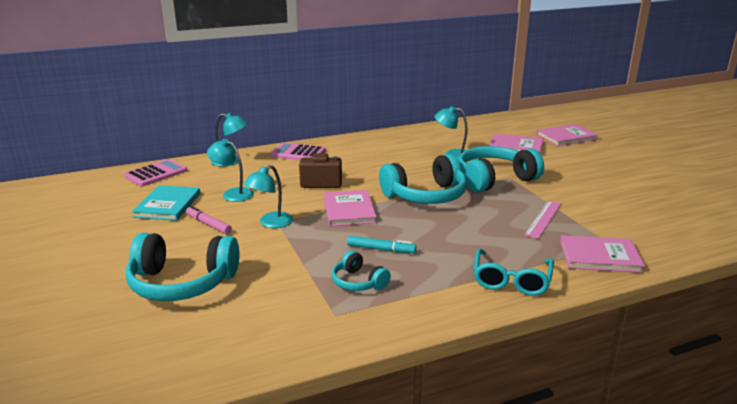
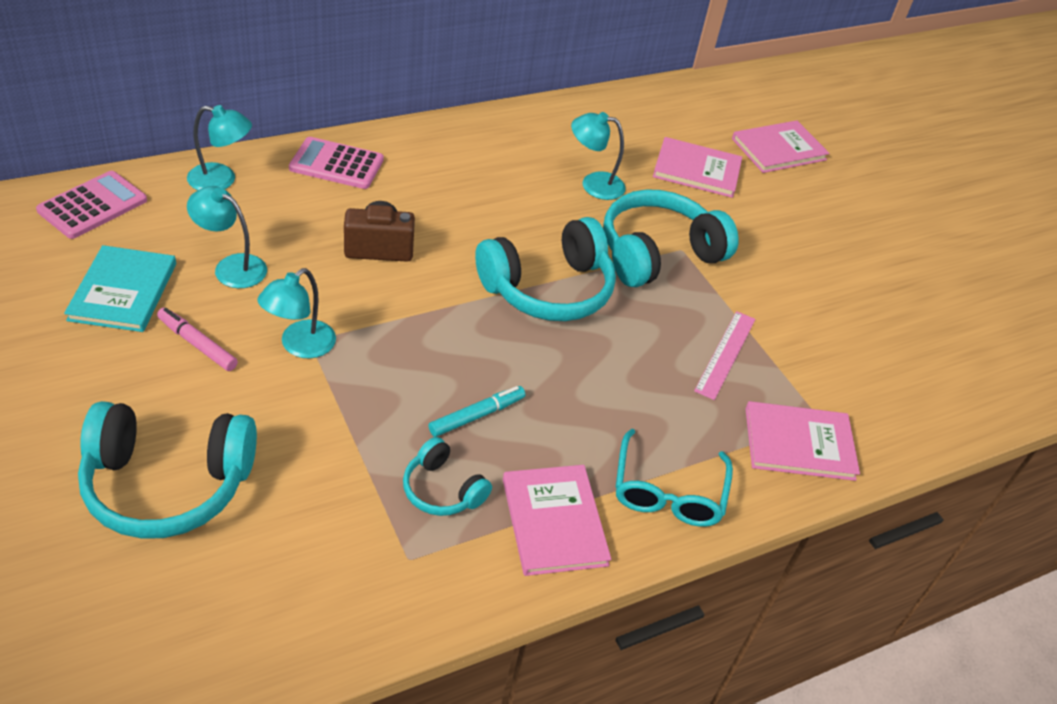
camera: 10 degrees left, 20 degrees up
pink book [324,190,377,226] -> pink book moved to [503,465,611,576]
turquoise marker [347,236,416,253] -> turquoise marker turned 45 degrees counterclockwise [429,386,525,437]

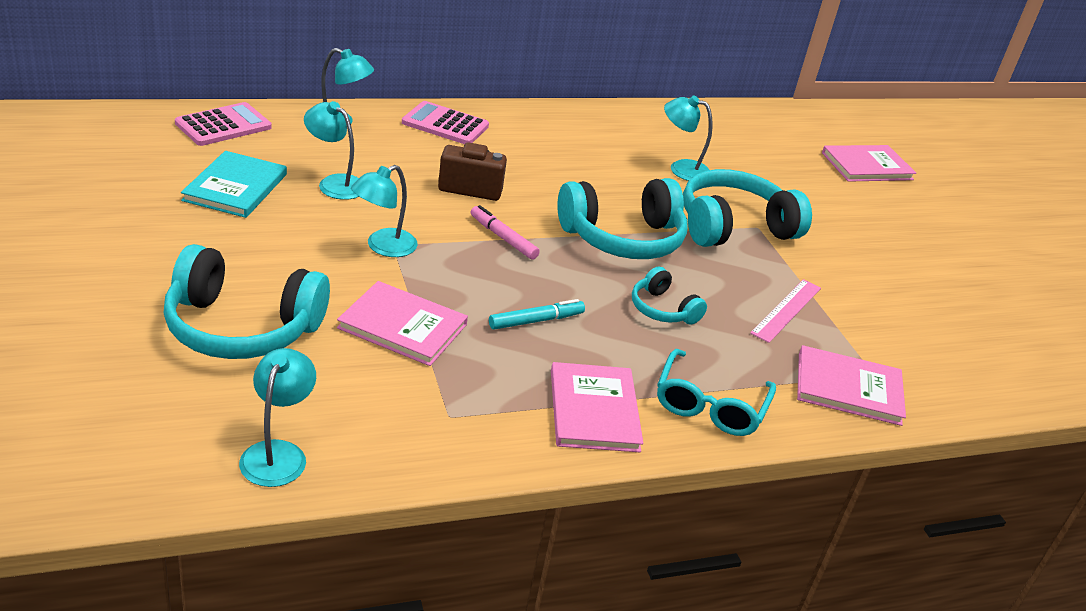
camera: 10 degrees right, 10 degrees down
pink marker [157,308,238,371] -> pink marker moved to [471,205,540,260]
turquoise headphones [403,437,492,516] -> turquoise headphones moved to [632,266,707,325]
pink book [653,137,742,198] -> pink book moved to [337,281,468,366]
none -> turquoise lamp [239,348,316,487]

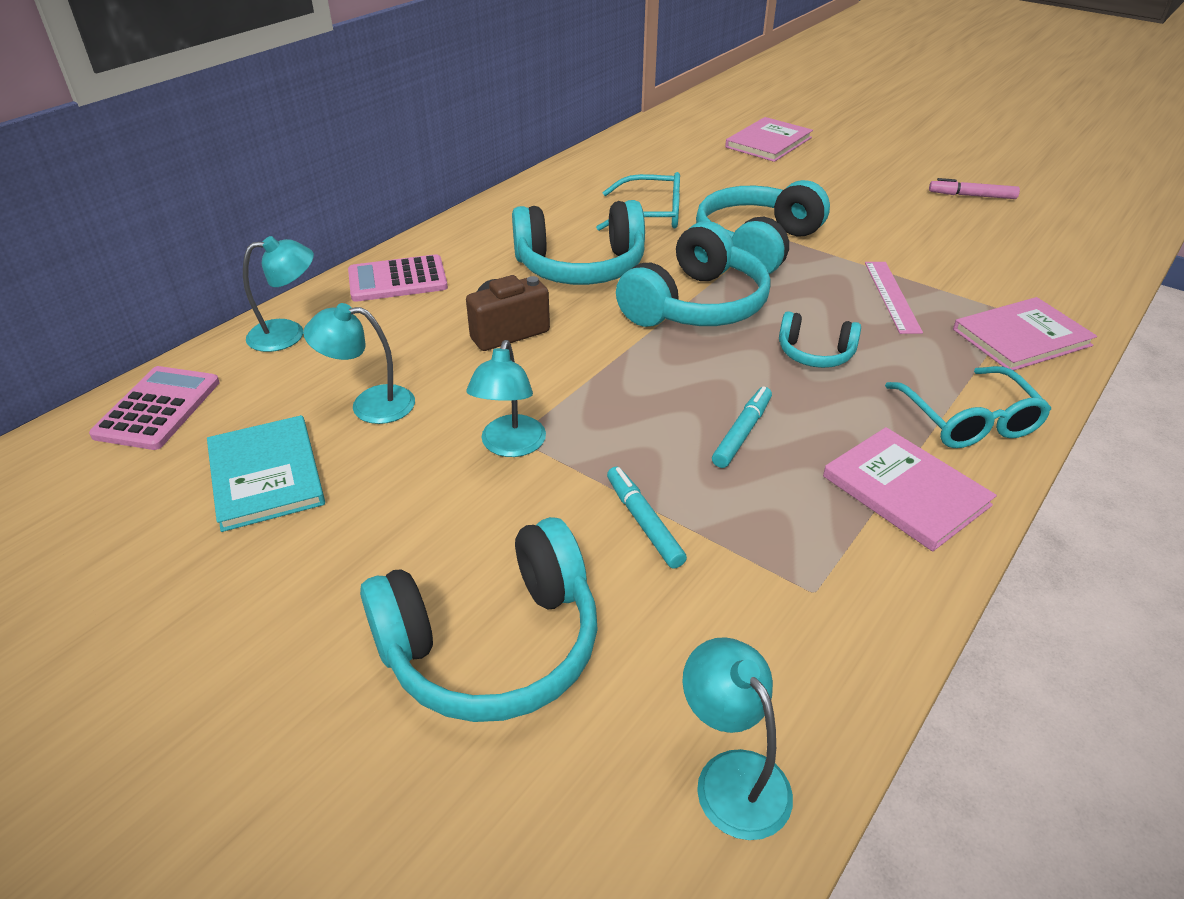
camera: 30 degrees left, 5 degrees up
pink book [337,281,468,366] -> turquoise marker [607,466,687,569]
pink marker [471,205,540,260] -> pink marker moved to [929,178,1020,199]
turquoise lamp [664,96,713,181] -> turquoise glasses [596,172,680,231]
none -> turquoise headphones [512,200,645,285]

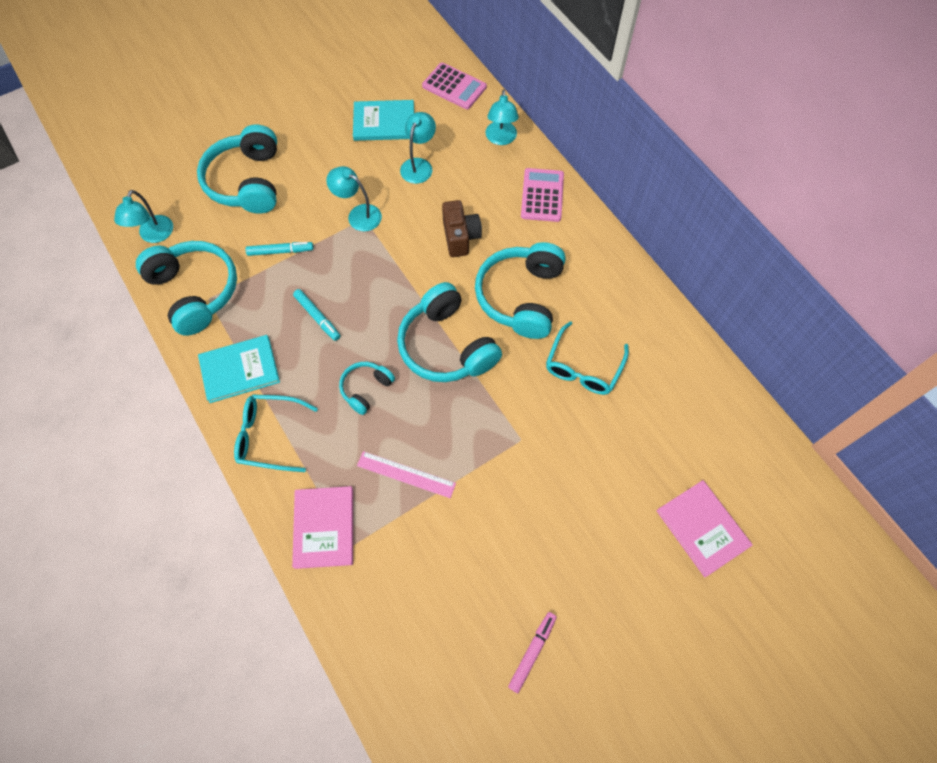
camera: 110 degrees right, 25 degrees up
turquoise lamp [682,637,793,840] -> turquoise lamp turned 105 degrees clockwise [114,190,173,243]
turquoise headphones [696,180,830,274] -> turquoise headphones moved to [136,241,237,336]
pink book [823,427,997,551] -> turquoise book [198,335,280,403]

